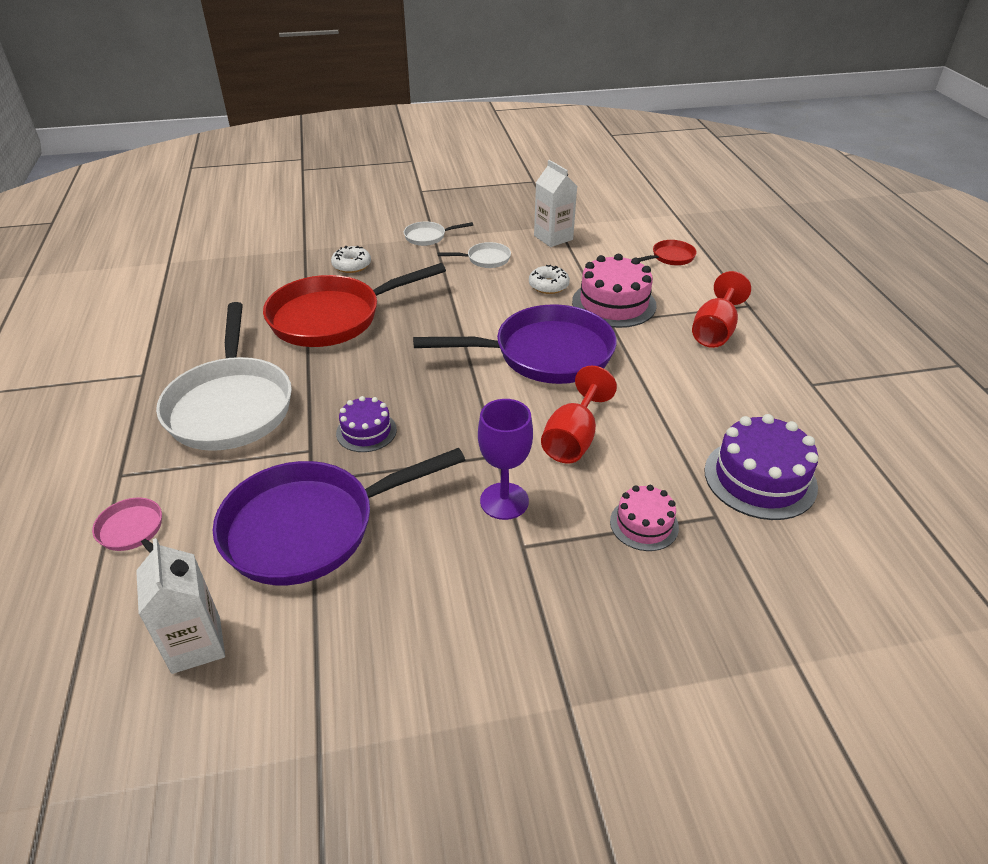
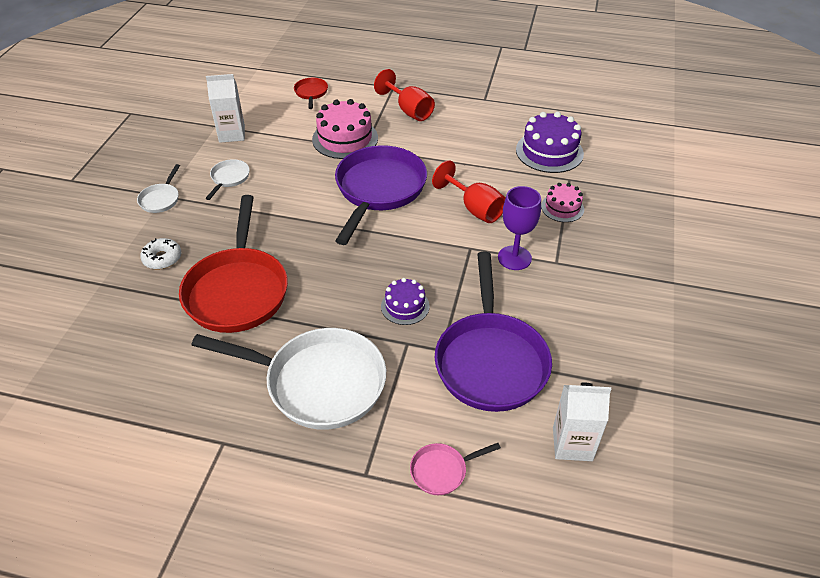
camera: 65 degrees left, 5 degrees up
white donut [529,265,570,294] -> none

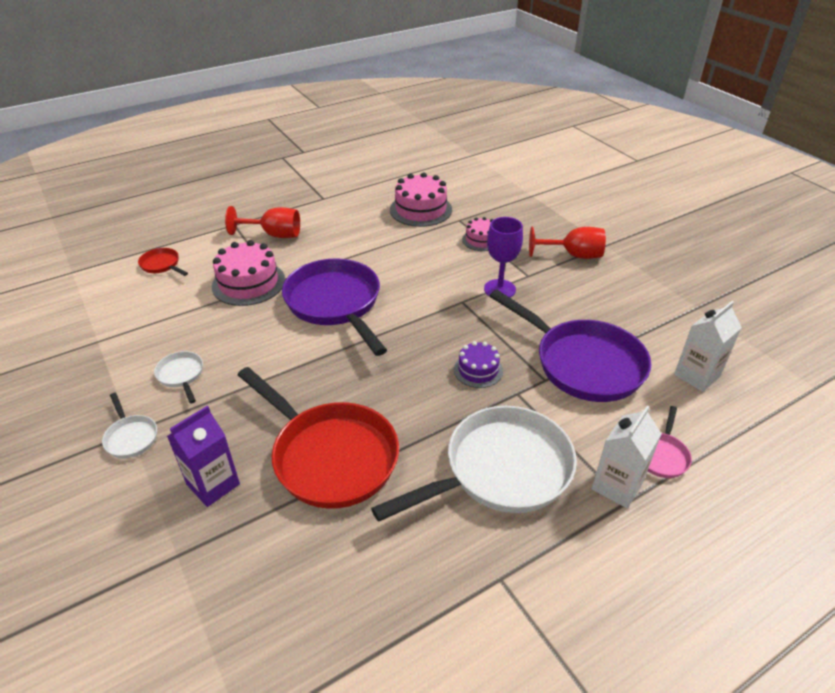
camera: 45 degrees left, 5 degrees down
white donut [140,238,181,269] -> purple carton [167,406,240,507]
white carton [206,74,245,143] -> white carton moved to [592,406,661,508]
red goblet [432,160,505,223] -> red goblet moved to [529,227,606,259]
purple cake [516,112,584,173] -> pink cake [390,172,452,227]

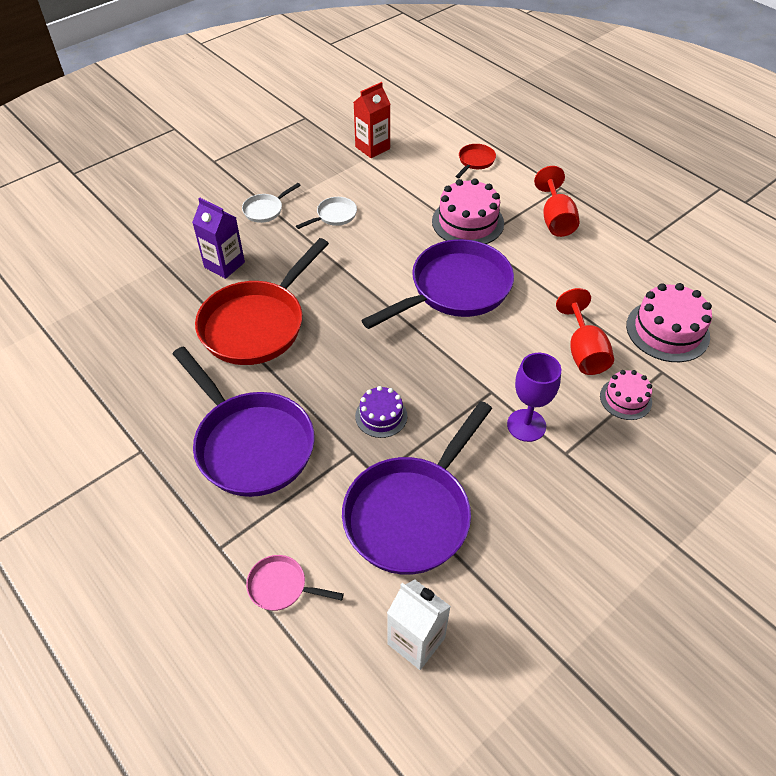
camera: 80 degrees right, 10 degrees up
white pan [371,406,577,522] -> purple pan [173,347,315,497]
red goblet [529,227,606,259] -> red goblet moved to [556,288,614,375]
white carton [592,406,661,508] -> none
none -> red carton [354,82,390,158]

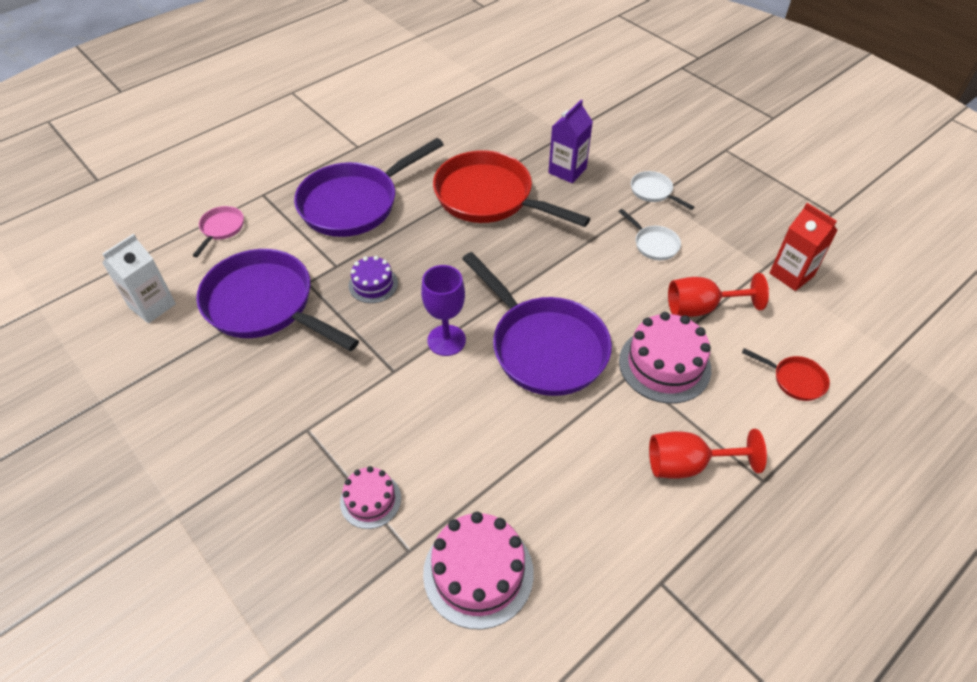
camera: 90 degrees right, 0 degrees up
purple goblet [507,353,561,442] -> purple goblet moved to [421,265,466,356]
red goblet [556,288,614,375] -> red goblet moved to [668,273,769,317]

